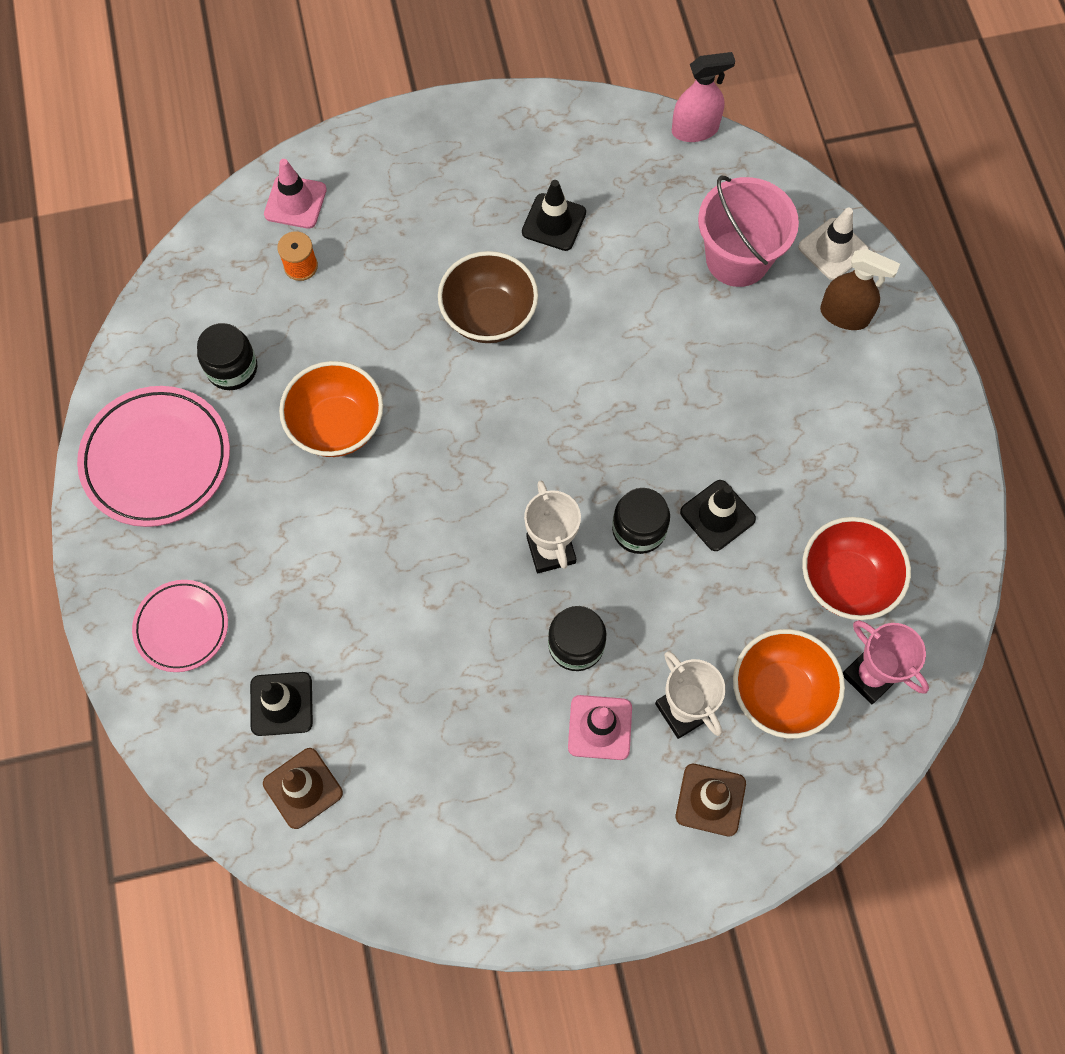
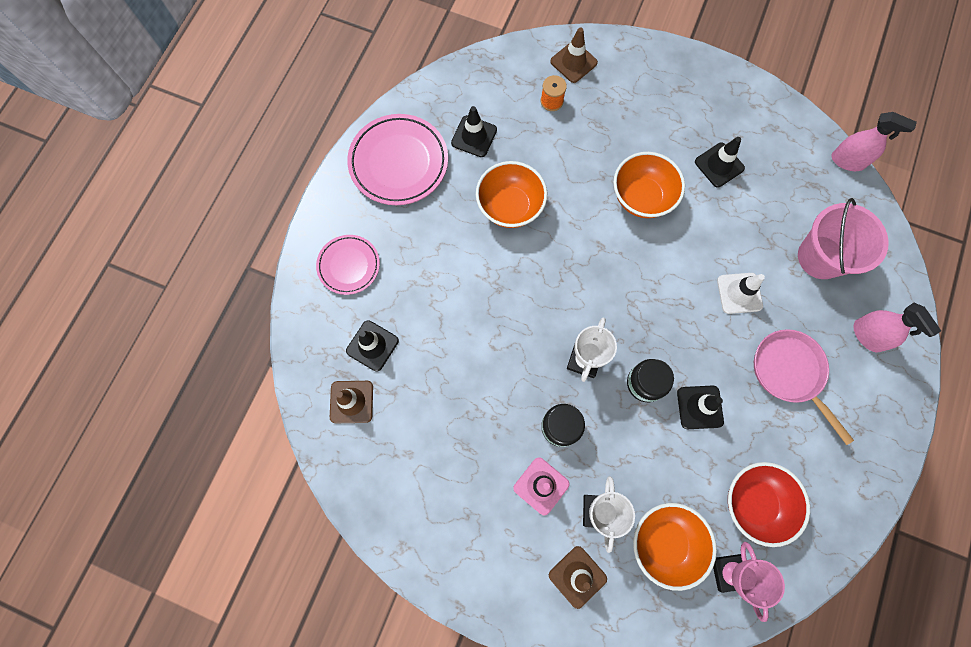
camera: 35 degrees right, 5 degrees up
black jar [197,323,257,390] -> black traffic cone [451,106,497,157]
pink traffic cone [264,159,327,229] -> brown traffic cone [550,27,598,83]
brown bowl [438,251,538,343] -> orange bowl [614,152,685,218]
white traffic cone [798,208,869,280] -> white traffic cone moved to [717,273,765,314]
brown spray bottle [820,249,900,330] -> pink spray bottle [853,303,941,353]
none -> pink pan [754,329,854,445]

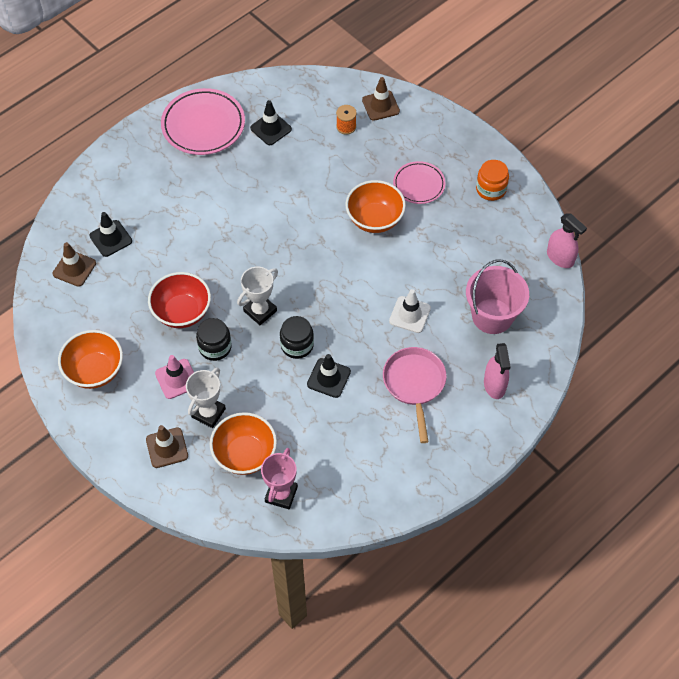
camera: 25 degrees right, 15 degrees down
pink plate [316,235,380,295] -> pink plate moved to [393,161,445,204]
orange bowl [476,161,547,228] -> orange bowl moved to [58,330,123,389]
black traffic cone [695,137,745,187] -> none
red bowl [728,462,810,547] -> red bowl moved to [148,272,211,328]
none -> orange jar [476,160,509,201]

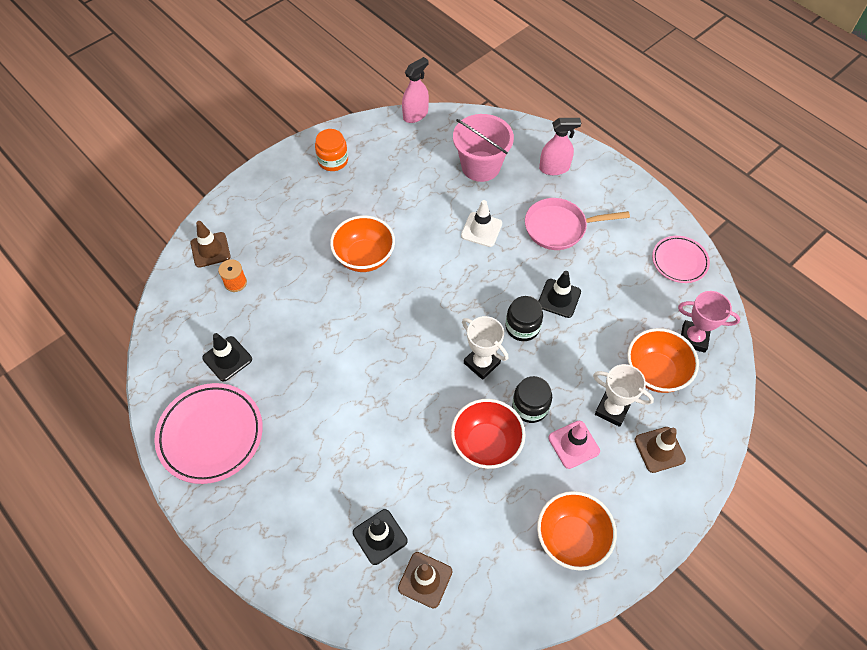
camera: 90 degrees left, 0 degrees up
pink plate [393,161,445,204] -> pink plate moved to [652,236,710,283]

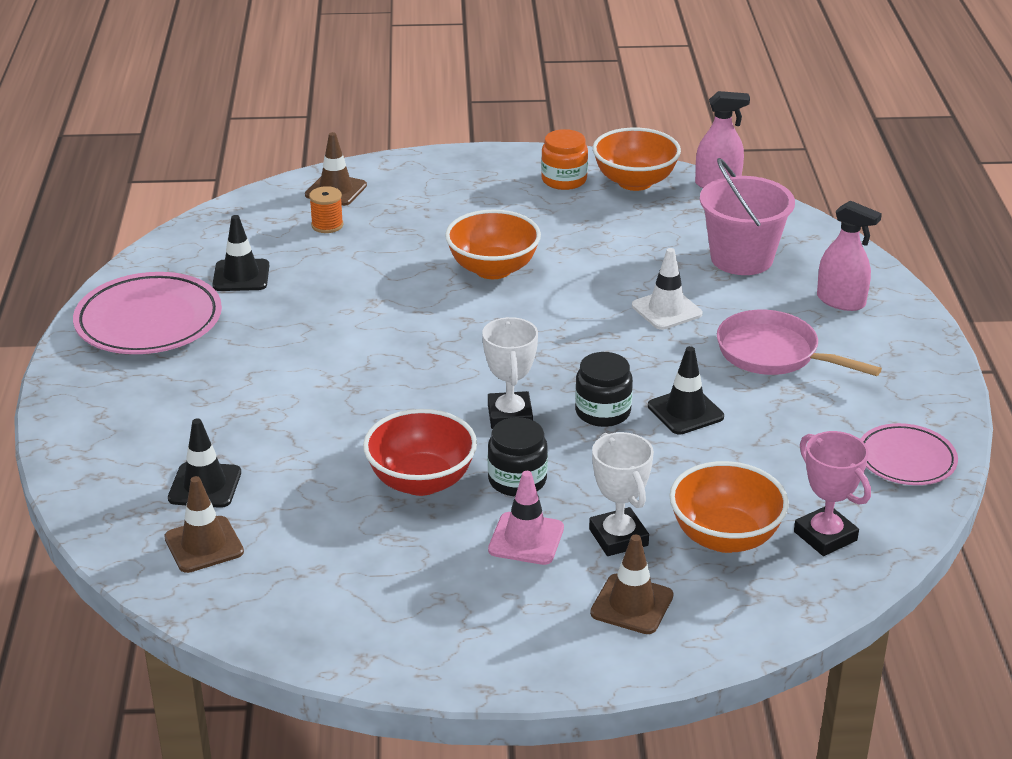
camera: 40 degrees right, 25 degrees down
orange bowl [537,491,617,571] -> orange bowl moved to [593,128,681,191]

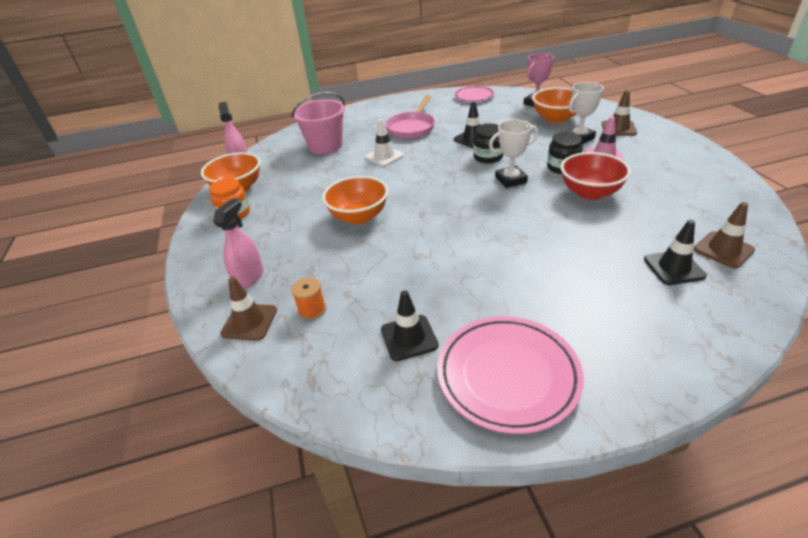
camera: 100 degrees left, 5 degrees up
pink spray bottle [817,200,882,311] -> pink spray bottle moved to [213,198,263,289]

